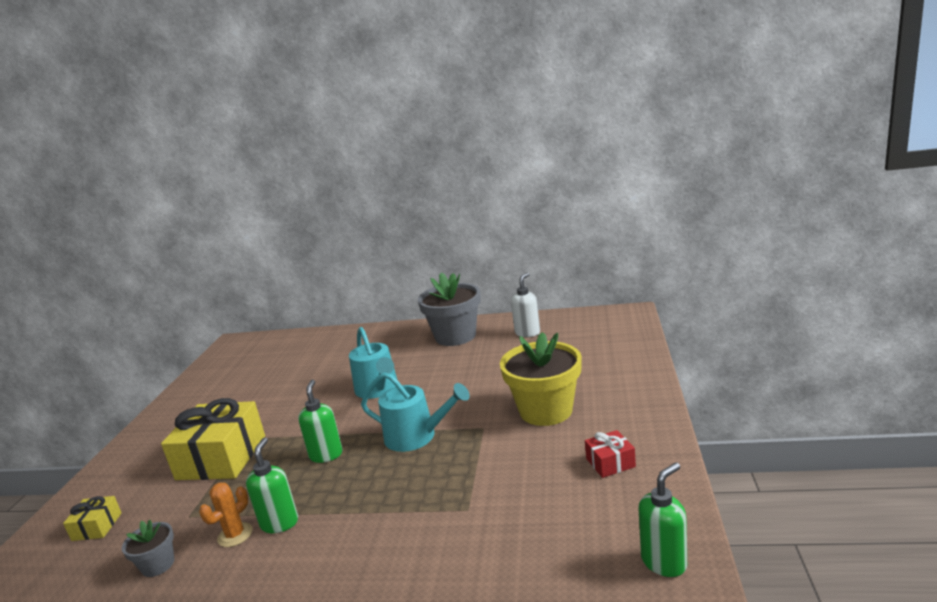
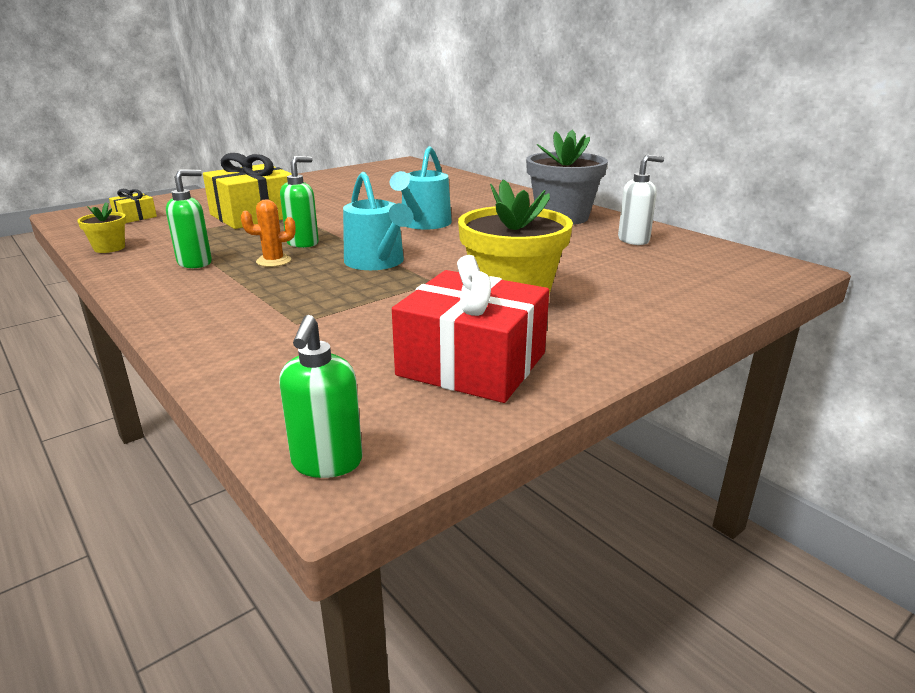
camera: 40 degrees right, 5 degrees up
grey flower pot [122,520,174,577] -> yellow flower pot [77,202,126,253]
orange cactus [199,483,253,547] -> orange cactus moved to [241,199,296,267]
red gift [585,430,636,478] -> red gift [392,255,549,403], size x2.17
green soap dispenser [638,462,687,577] -> green soap dispenser turned 90 degrees clockwise [279,315,362,478]

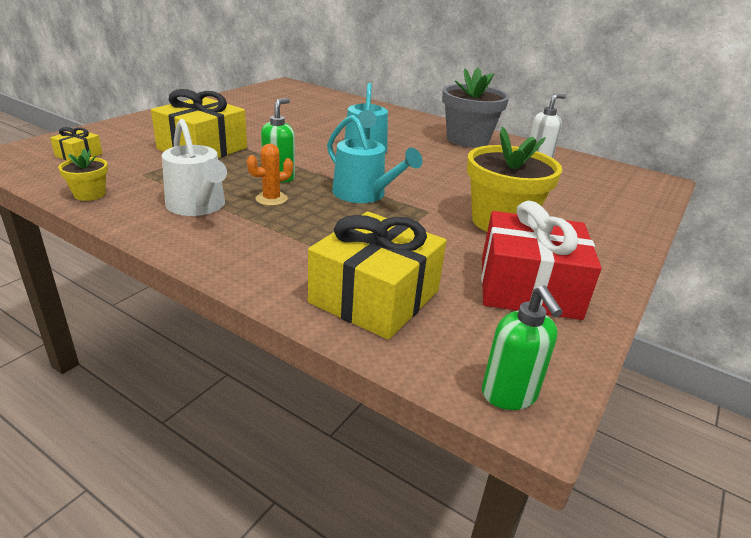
camera: 20 degrees left, 5 degrees up
green soap dispenser [166,170,212,268] -> white watering can [162,119,227,216]
none -> yellow gift [308,211,446,340]

